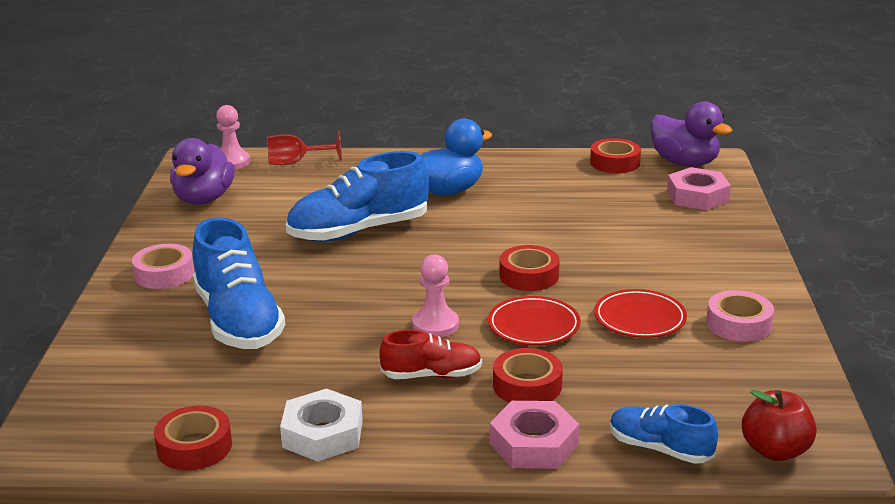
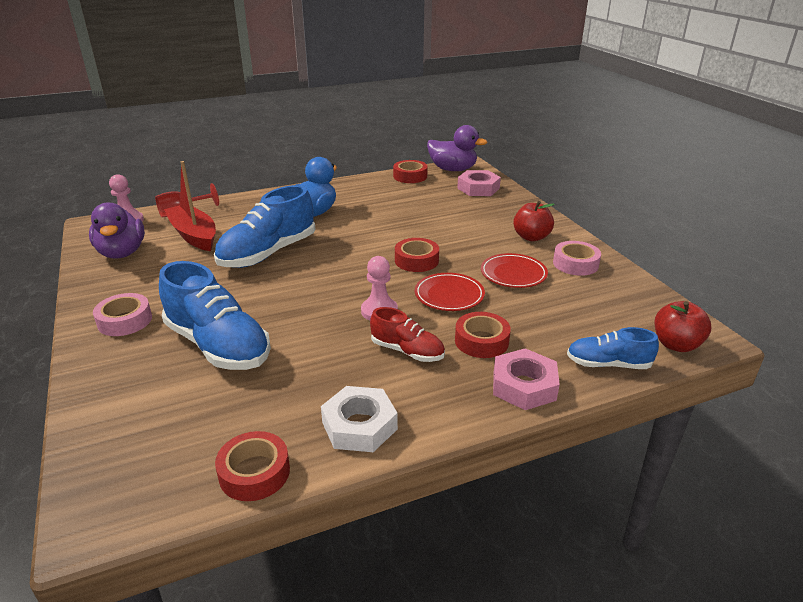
camera: 25 degrees left, 5 degrees up
red shoe [379,329,482,379] -> red shoe turned 60 degrees clockwise [370,307,445,362]
none -> red boat [164,161,216,251]
none -> red apple [513,201,555,241]

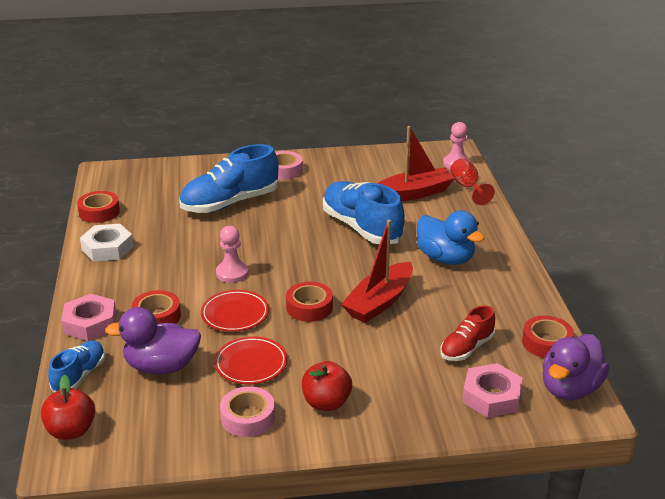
camera: 105 degrees right, 0 degrees up
purple duck [89,202,145,258] -> purple duck moved to [105,307,201,374]
red shoe [370,307,445,362] -> red shoe moved to [440,305,495,361]
none -> red boat [341,220,413,323]

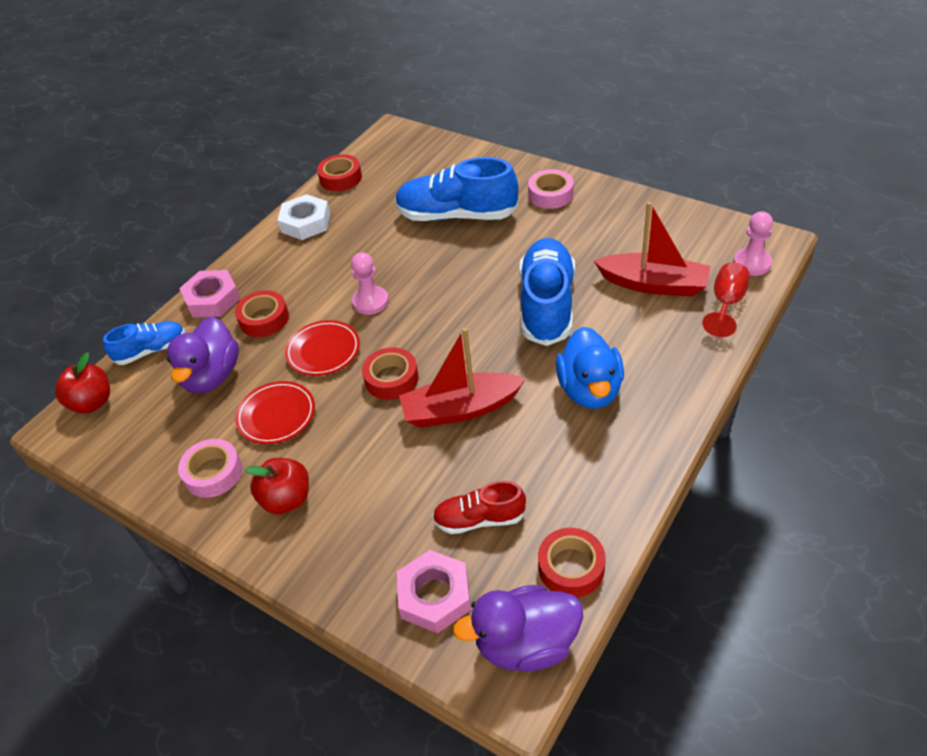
camera: 45 degrees right, 15 degrees up
purple duck [105,307,201,374] -> purple duck turned 120 degrees counterclockwise [167,316,239,393]

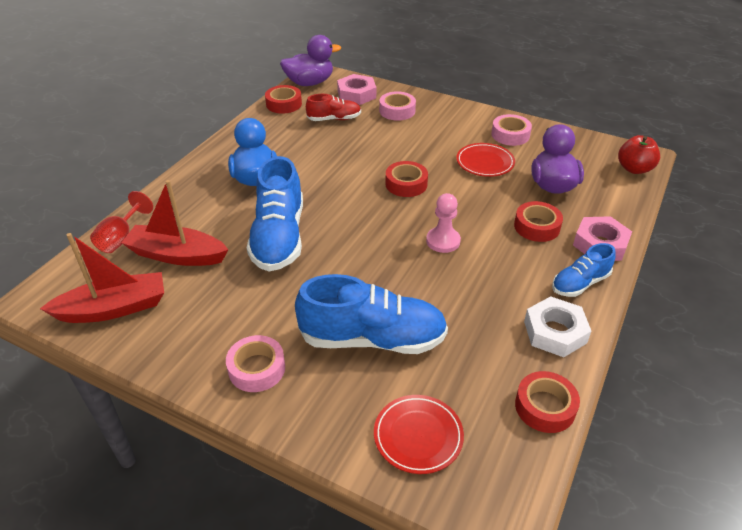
camera: 170 degrees right, 5 degrees down
blue shoe [103,321,185,365] -> blue shoe moved to [552,243,616,297]
red apple [245,458,309,514] -> none
red plate [285,320,360,376] -> red plate moved to [374,395,464,474]
red boat [399,328,525,427] -> red boat moved to [40,233,164,323]
pink pawn [733,211,773,276] -> none
none -> pink tape [379,91,416,121]

